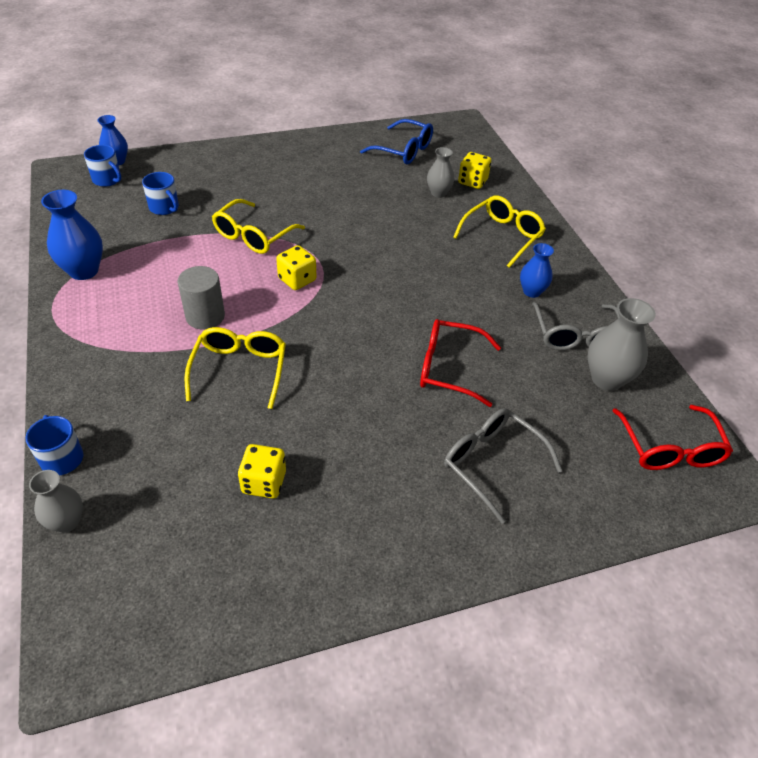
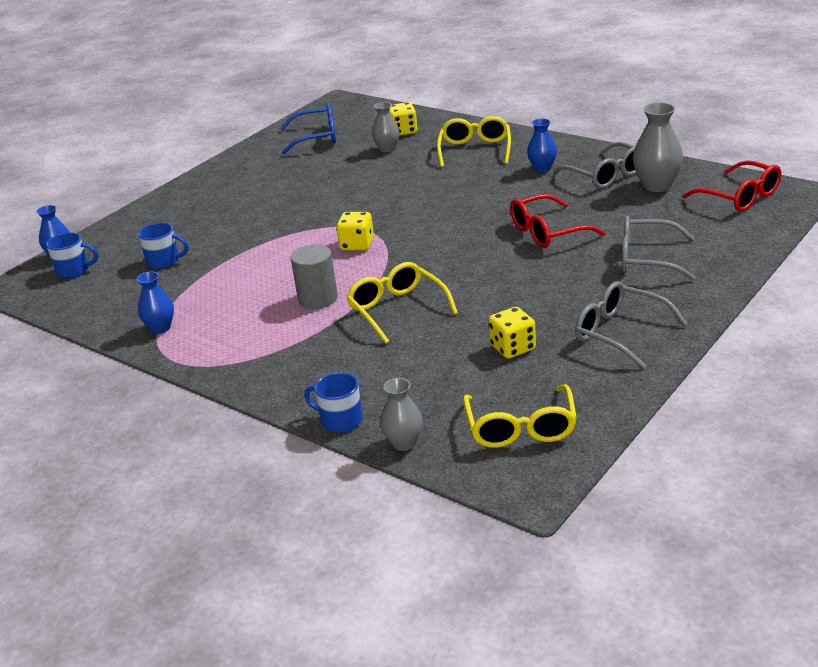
camera: 30 degrees left, 15 degrees down
blue vase [41,190,103,280] -> blue vase [136,271,174,334], size x0.64
yellow glasses [212,199,305,254] -> yellow glasses moved to [463,384,577,448]
none -> grey glasses [575,281,688,369]

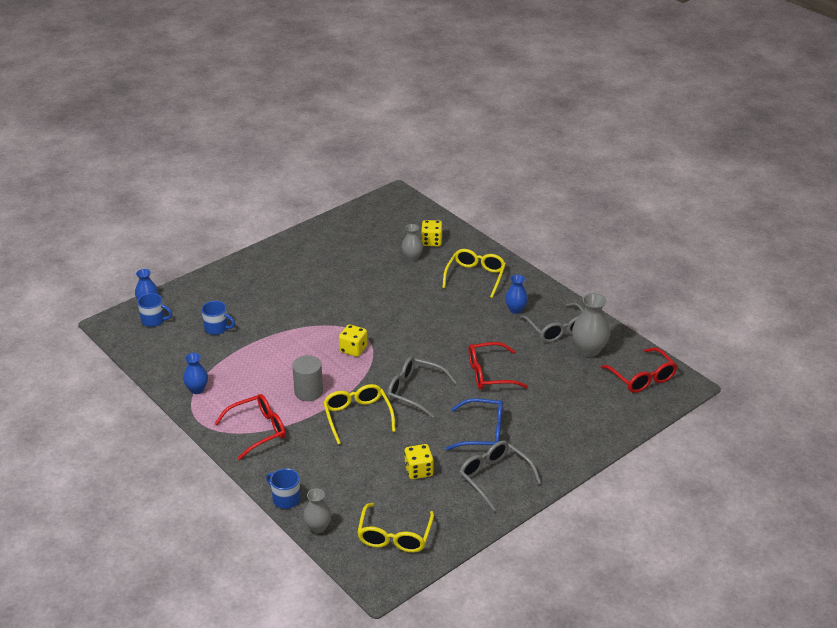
camera: 10 degrees right, 5 degrees up
blue glasses [280,103,336,155] -> blue glasses moved to [446,398,503,450]
grey glasses [622,216,696,280] -> grey glasses moved to [388,357,457,418]
none -> red glasses [214,394,286,460]

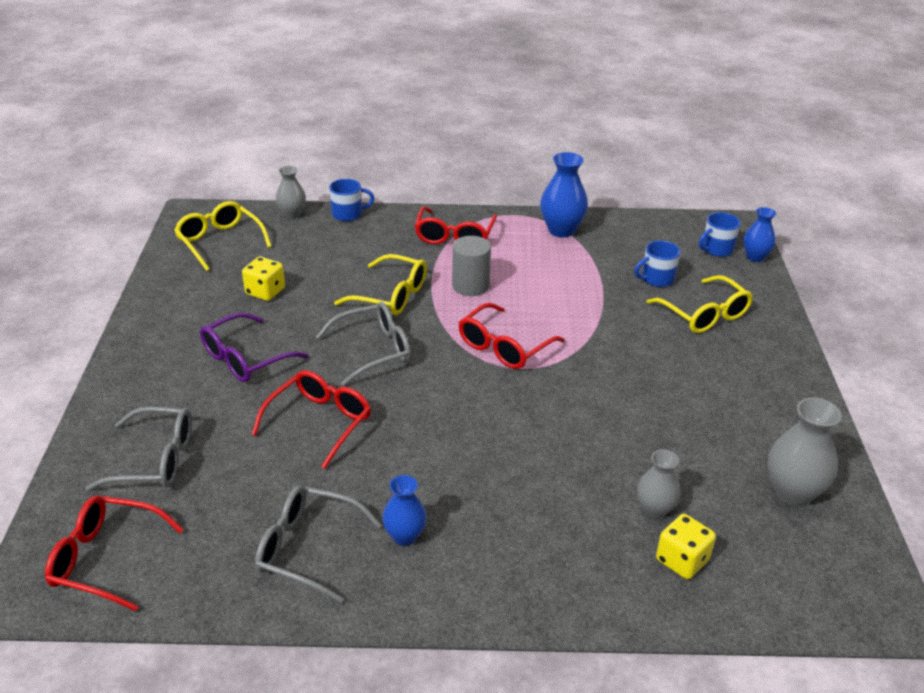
camera: 130 degrees right, 0 degrees up
blue vase [183,353,208,394] -> blue vase [540,152,588,237], size x1.57
yellow dice [339,324,367,357] -> red glasses [458,303,565,369]
yellow glasses [442,249,506,298] -> yellow glasses moved to [647,275,753,333]
blue glasses [446,398,503,450] -> purple glasses [200,313,309,382]
grey glasses [460,440,541,512] -> grey glasses moved to [85,407,192,491]
grey vase [572,293,610,357] -> grey vase moved to [768,397,842,506]

